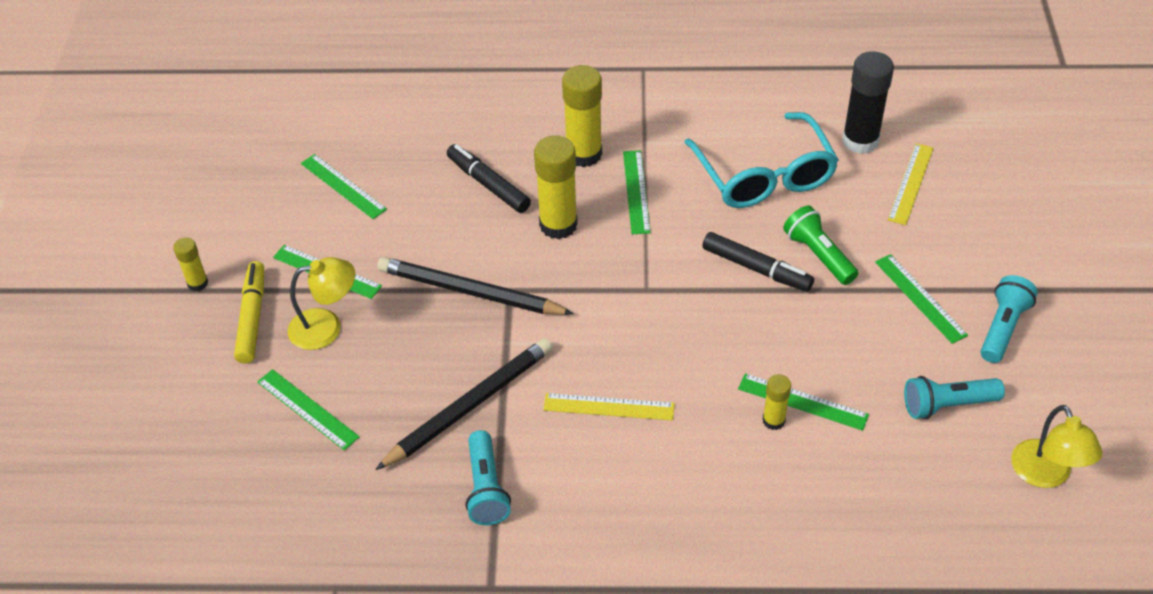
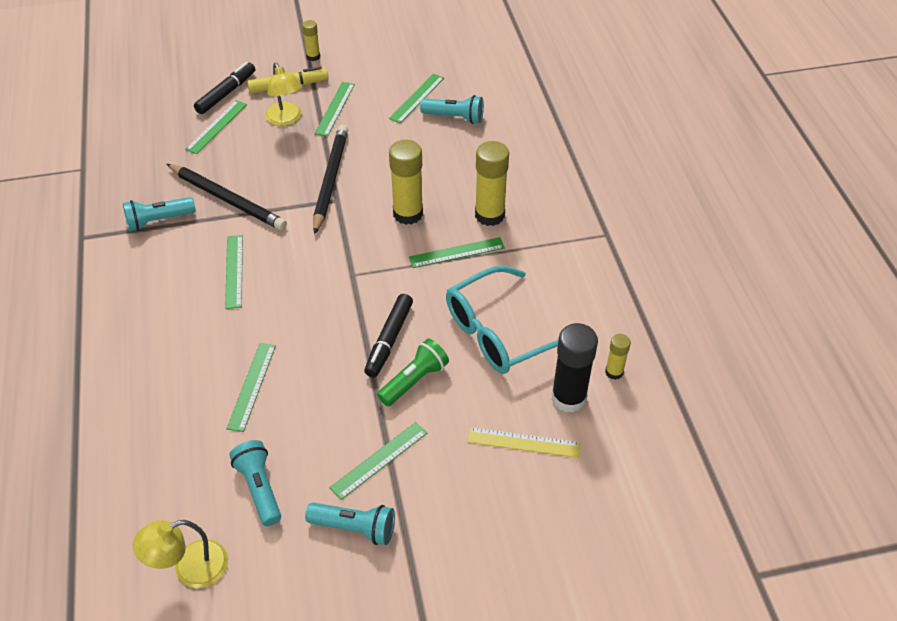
camera: 75 degrees right, 0 degrees up
black marker [447,144,531,213] -> black marker moved to [194,62,255,114]
yellow ruler [543,393,675,421] -> green ruler [225,235,243,309]
yellow glue stick [763,374,791,430] -> yellow glue stick moved to [605,334,631,380]
none -> turquoise flashlight [420,95,484,124]

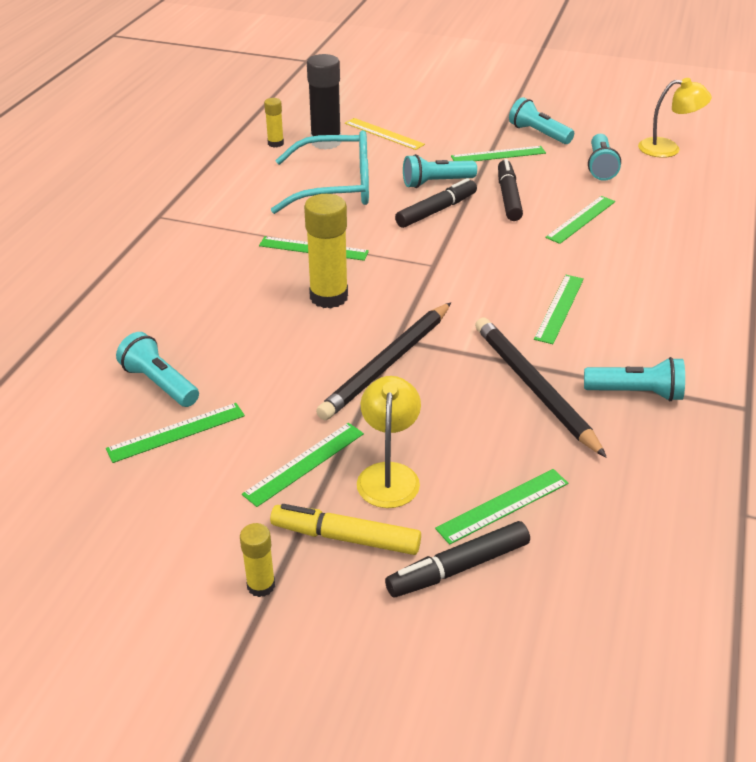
camera: 150 degrees left, 10 degrees down
green flashlight [377,339,449,406] -> turquoise flashlight [403,154,477,188]
yellow glue stick [475,141,509,226] -> none
none -> black marker [498,159,523,221]

